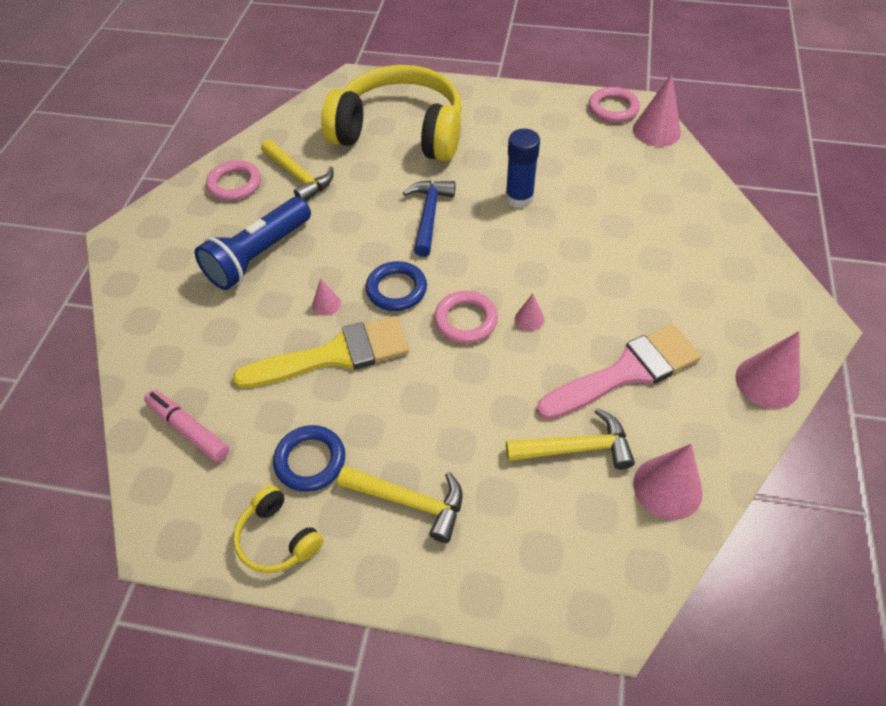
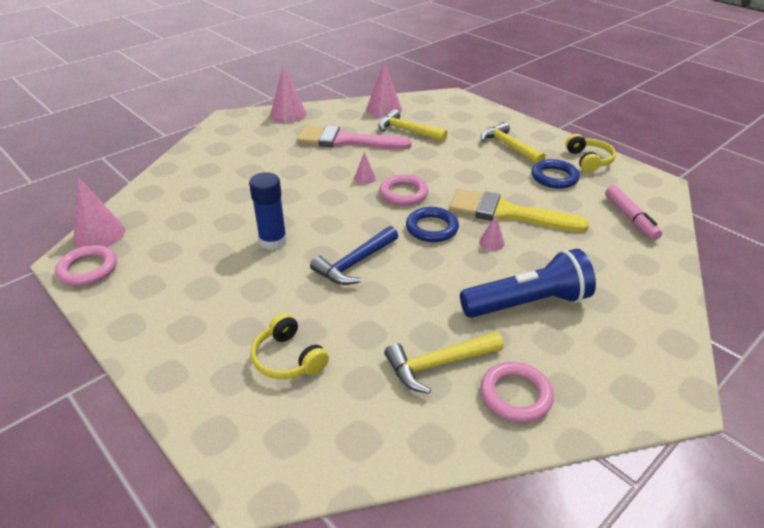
camera: 145 degrees left, 15 degrees down
yellow hammer [261,139,334,202] -> yellow hammer turned 105 degrees counterclockwise [384,332,503,394]
yellow headphones [321,65,462,161] -> yellow headphones [251,313,329,379], size x0.42

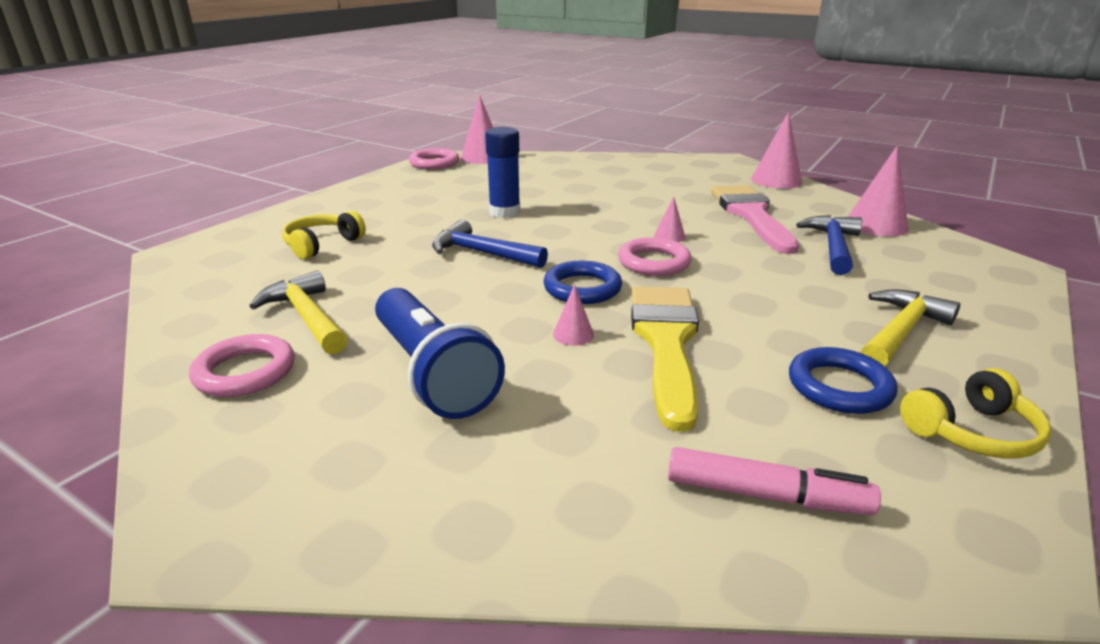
camera: 75 degrees right, 10 degrees down
yellow hammer [378,109,448,142] -> blue hammer [796,215,862,275]
pink marker [605,185,662,240] -> pink marker turned 135 degrees counterclockwise [668,447,881,515]

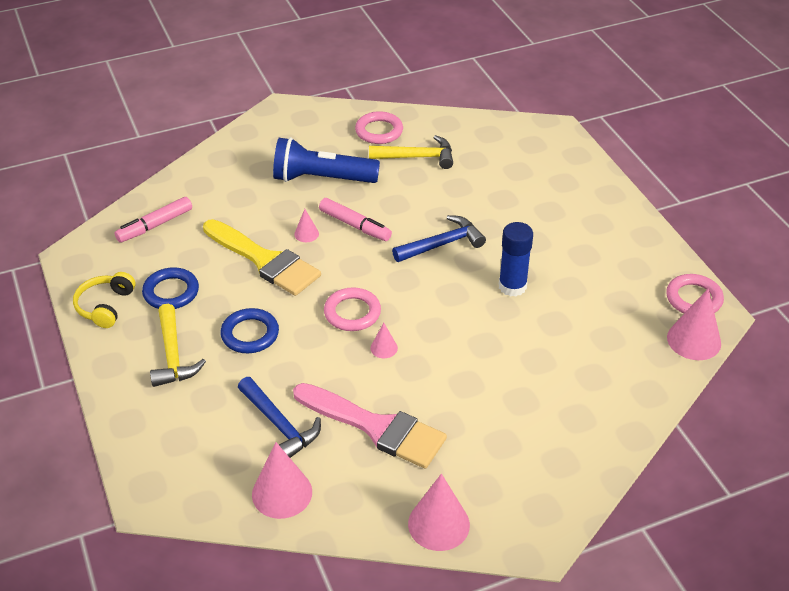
camera: 125 degrees right, 15 degrees up
yellow headphones [282,211,366,259] -> none
blue ring [544,261,622,304] -> blue ring moved to [220,308,279,353]
none -> pink marker [319,198,392,241]

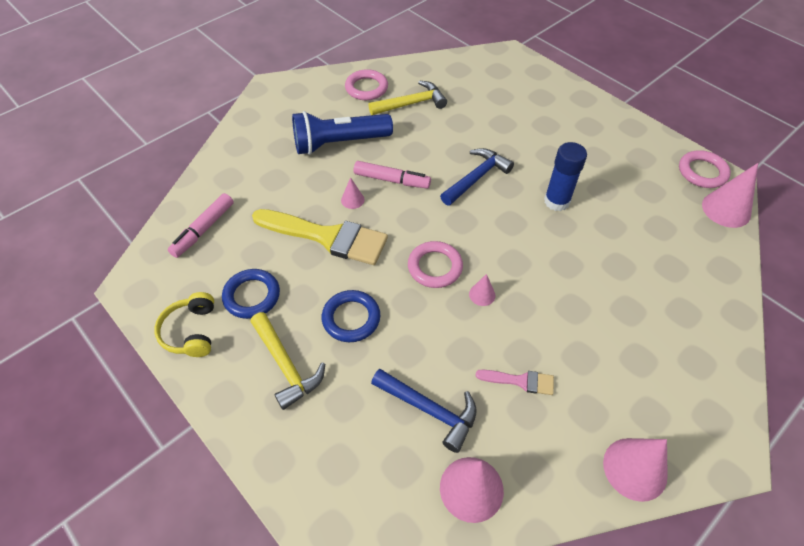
camera: 20 degrees left, 10 degrees up
pink brush [293,383,447,468] -> pink brush [475,370,554,395], size x0.47

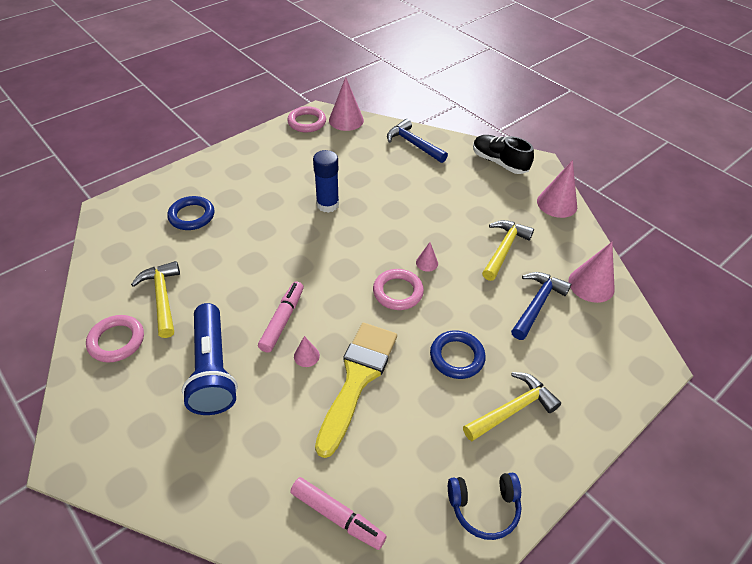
camera: 90 degrees left, 5 degrees down
yellow headphones [154,292,214,357] -> blue headphones [448,473,522,540]
blue ring [222,269,280,319] -> blue ring moved to [167,196,214,230]
blue hammer [440,148,514,206] -> blue hammer moved to [387,119,448,163]
pink brush [475,370,554,395] -> yellow hammer [482,220,534,281]
none -> black shoe [473,135,534,174]

